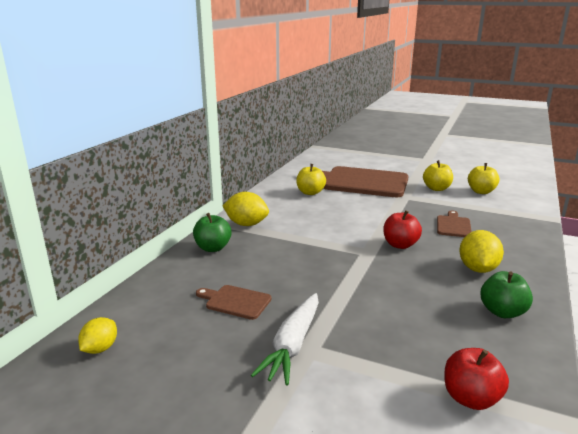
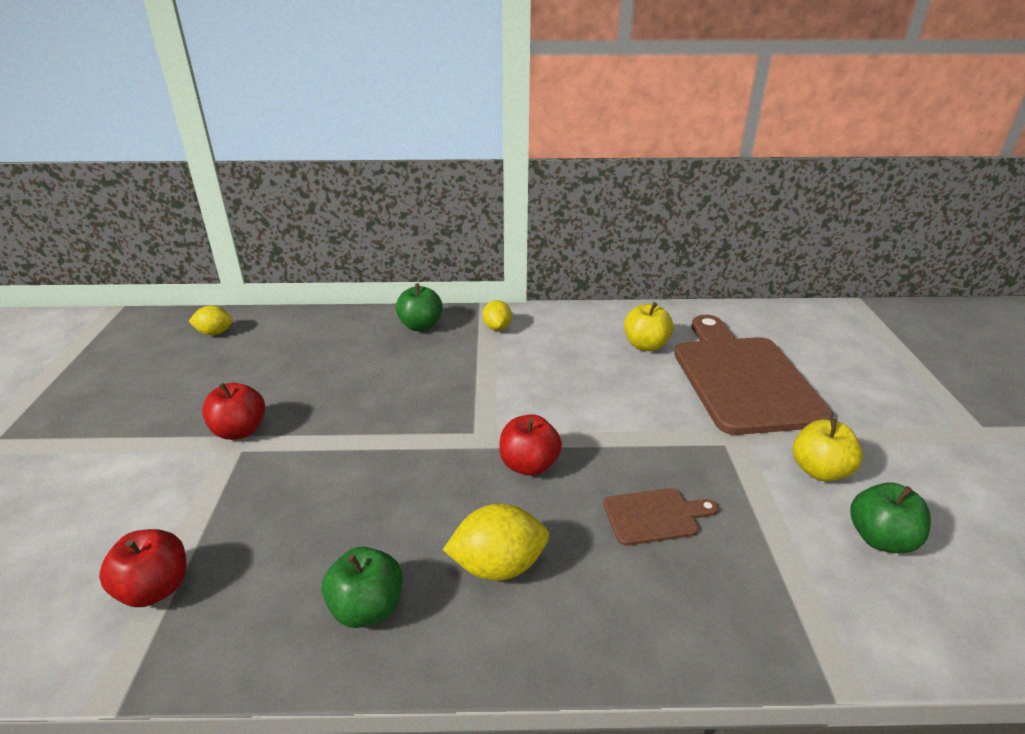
camera: 65 degrees right, 10 degrees up
brown cutting board [196,285,272,320] -> none
yellow lemon [223,192,269,226] -> yellow lemon [483,300,512,331], size x0.63
white carrot [251,293,319,386] -> red apple [202,383,265,440]
yellow apple [468,163,500,194] -> green apple [850,482,931,553]

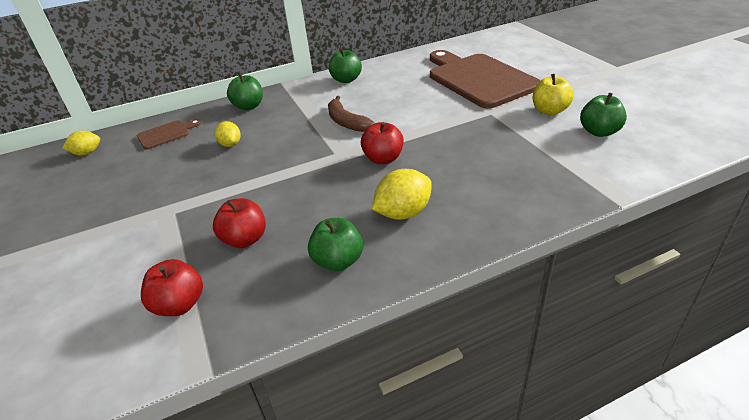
camera: 20 degrees left, 5 degrees up
red apple [202,383,265,440] -> red apple moved to [213,198,266,248]
yellow lemon [483,300,512,331] -> yellow lemon moved to [214,121,241,147]
brown cutting board [603,488,718,546] -> brown cutting board moved to [137,119,202,150]
yellow apple [624,302,673,351] -> none
none -> brown banana [328,96,375,132]
none -> green apple [329,48,362,83]

